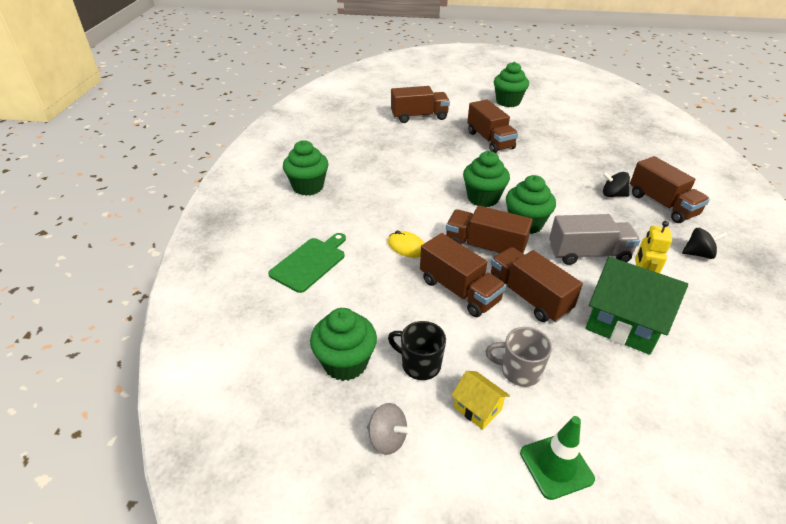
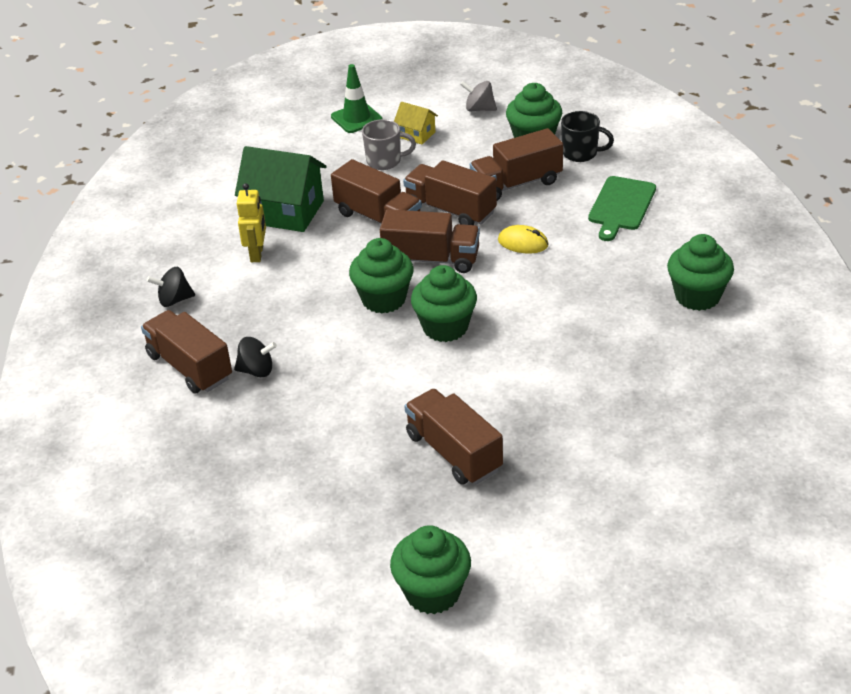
camera: 170 degrees right, 0 degrees up
black mug [388,321,446,380] -> black mug moved to [561,111,614,162]
brown truck [391,86,450,123] -> brown truck moved to [470,128,563,201]
grey truck [549,214,640,265] -> none

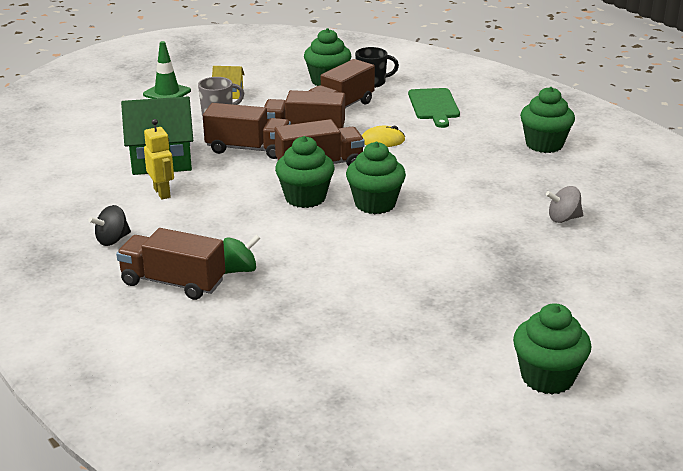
camera: 30 degrees left, 10 degrees down
black spinning top [234,337,277,377] -> green spinning top [223,235,261,274]
brown truck [404,389,503,485] -> none
grey spinning top [460,81,497,111] -> grey spinning top moved to [546,186,583,223]

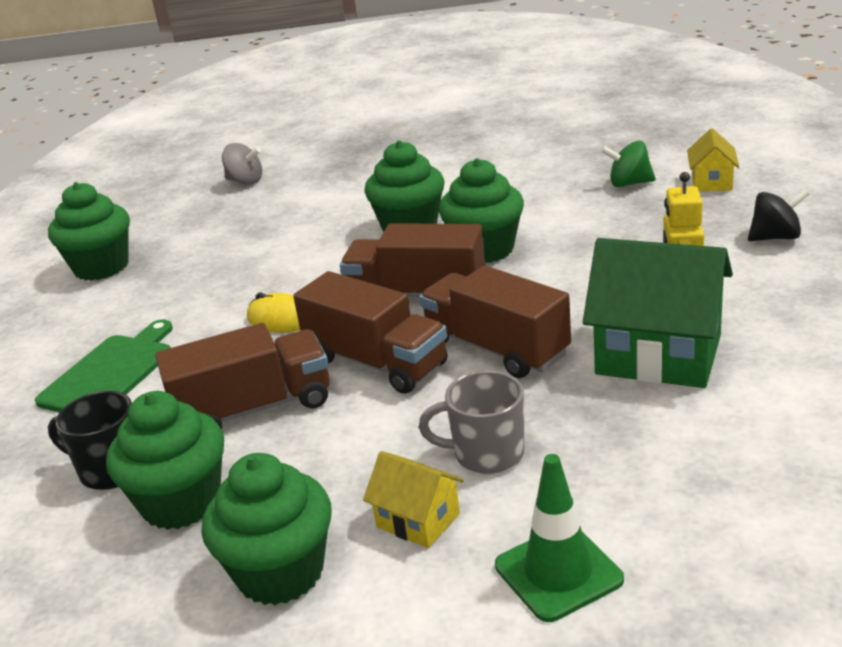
camera: 145 degrees left, 0 degrees up
brown truck [116,228,225,300] -> yellow house [687,128,739,191]
green cupcake [513,303,591,394] -> green cupcake moved to [202,453,332,605]

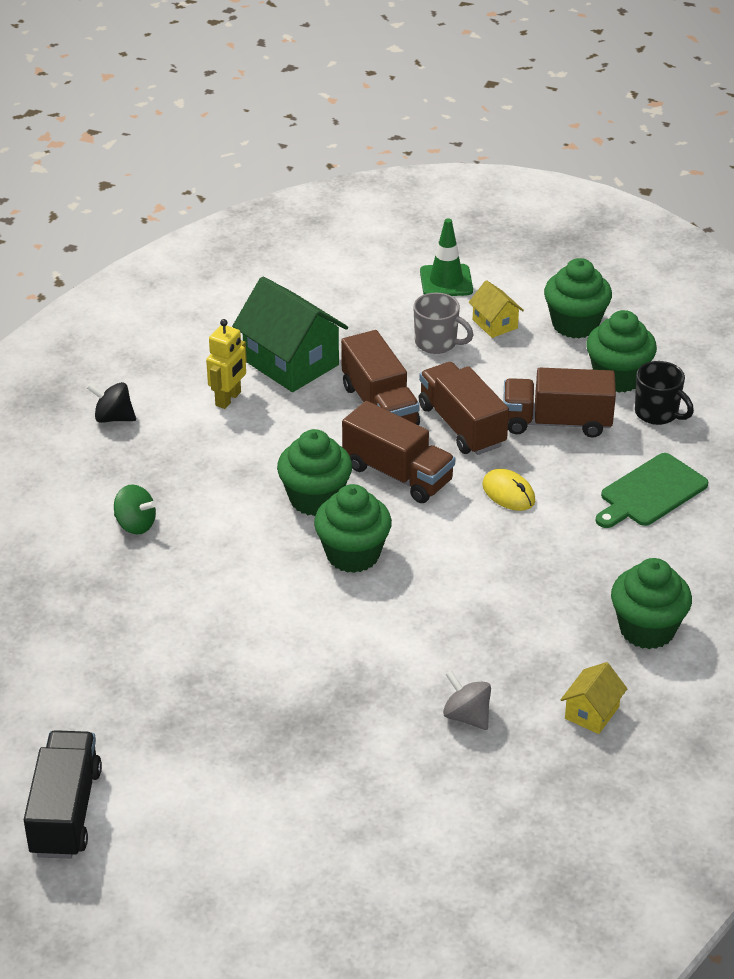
camera: 160 degrees left, 10 degrees up
yellow house [687,128,739,191] -> yellow house moved to [561,662,627,734]
none -> black truck [24,730,102,859]

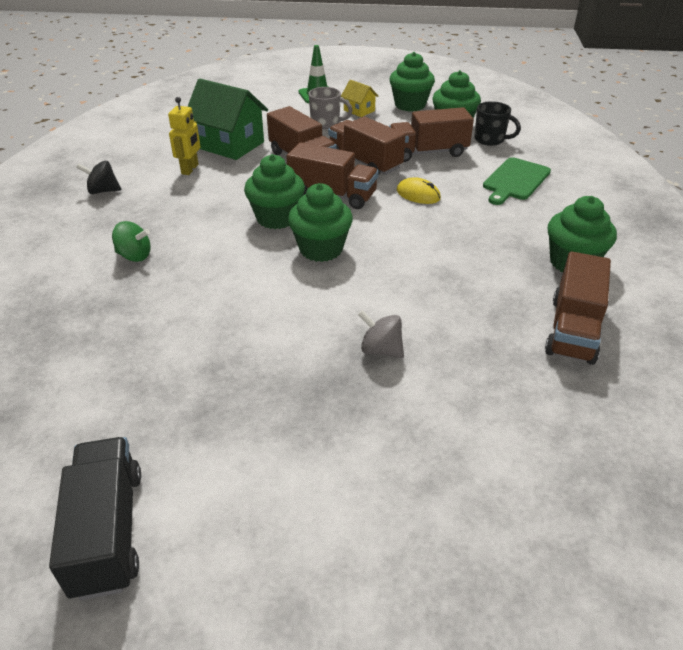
camera: 15 degrees left, 0 degrees up
grey spinning top [443,670,491,730] -> grey spinning top moved to [358,310,404,358]
yellow house [561,662,627,734] -> brown truck [545,251,611,365]

